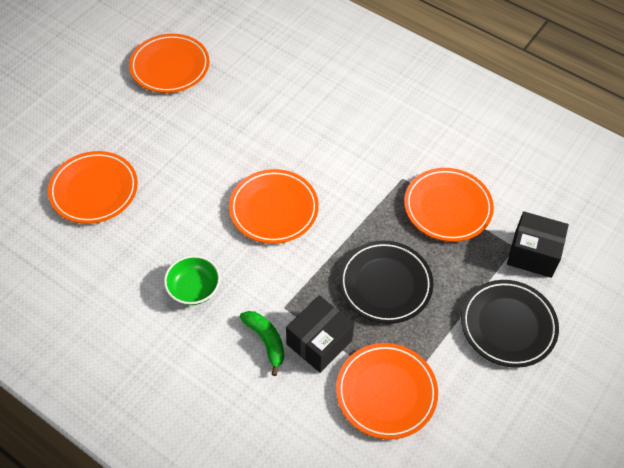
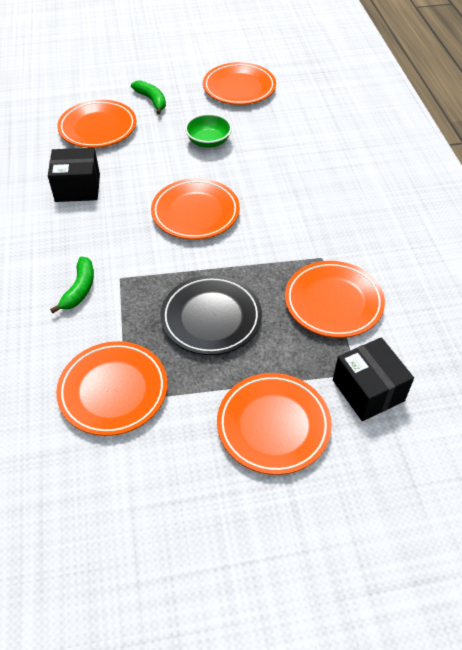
camera: 45 degrees right, 5 degrees down
green bowl [164,255,220,305] -> green bowl moved to [185,114,232,148]
black box [286,295,354,373] -> black box moved to [48,148,100,202]
black plate [461,280,559,368] -> orange plate [217,373,332,475]
none -> green banana [131,80,166,114]

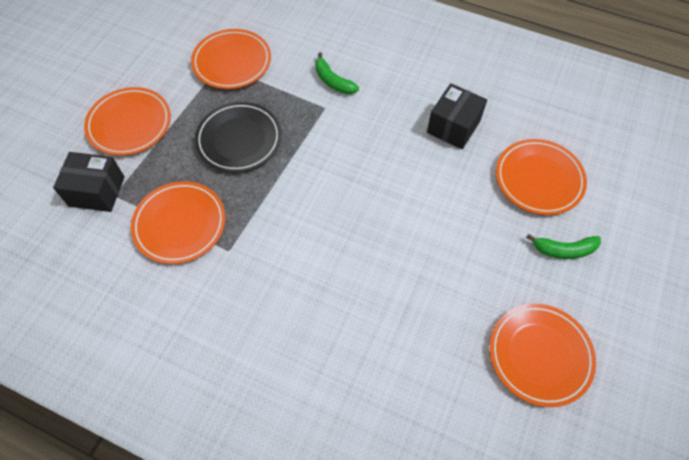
camera: 125 degrees right, 10 degrees up
orange plate [151,178,240,240] -> none
green bowl [185,114,232,148] -> none

